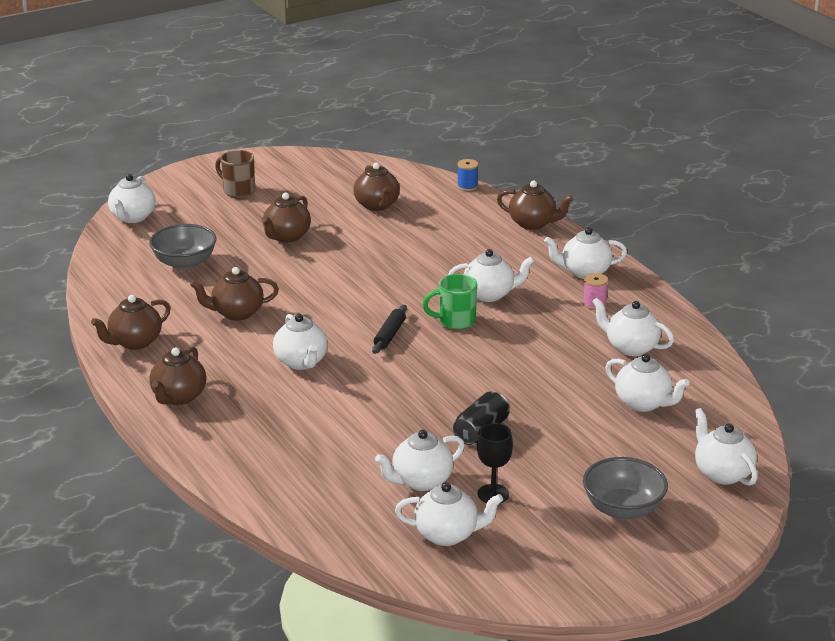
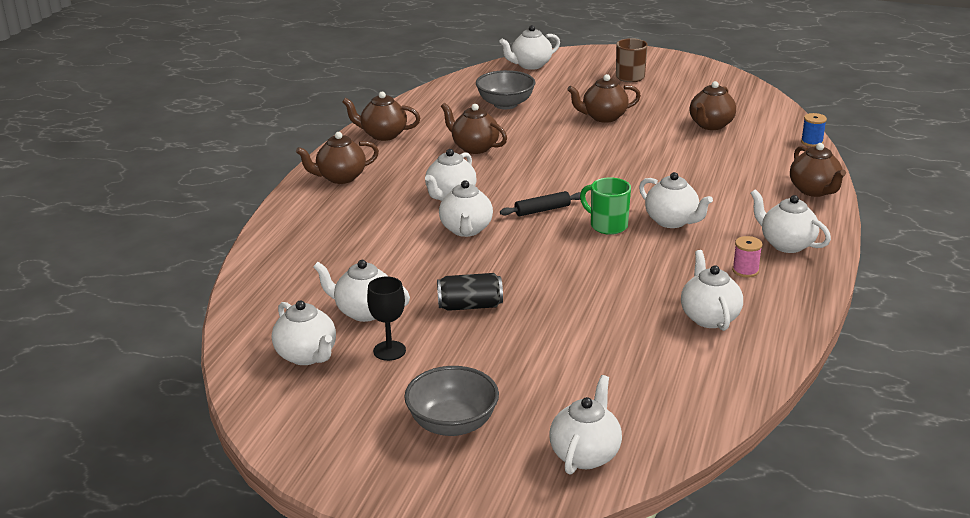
camera: 50 degrees right, 0 degrees up
white teapot [605,354,690,412] -> white teapot moved to [439,180,493,237]

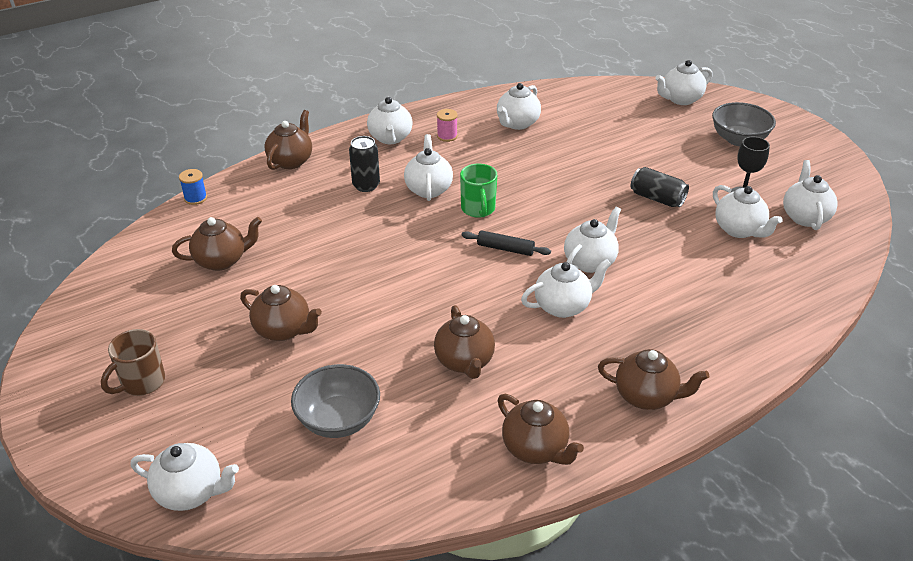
camera: 140 degrees left, 10 degrees up
none -> black can [349,136,380,192]

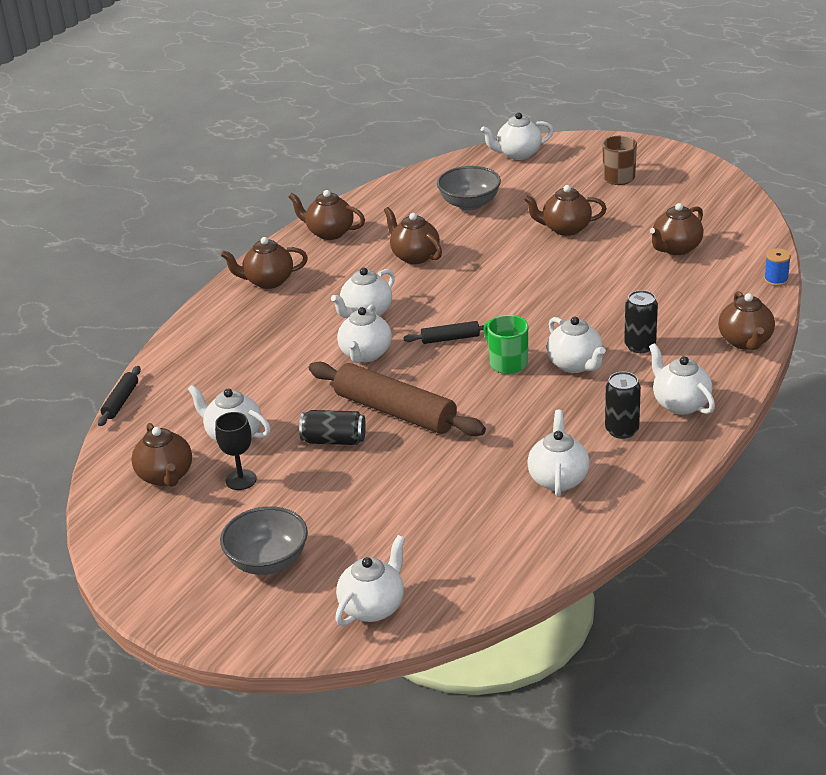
camera: 155 degrees right, 5 degrees down
pink spool [437,109,458,142] -> black can [605,372,641,439]
white teapot [783,160,838,230] -> brown teapot [131,423,192,487]
none -> black rolling pin [98,366,141,426]
none -> brown rolling pin [309,361,486,436]

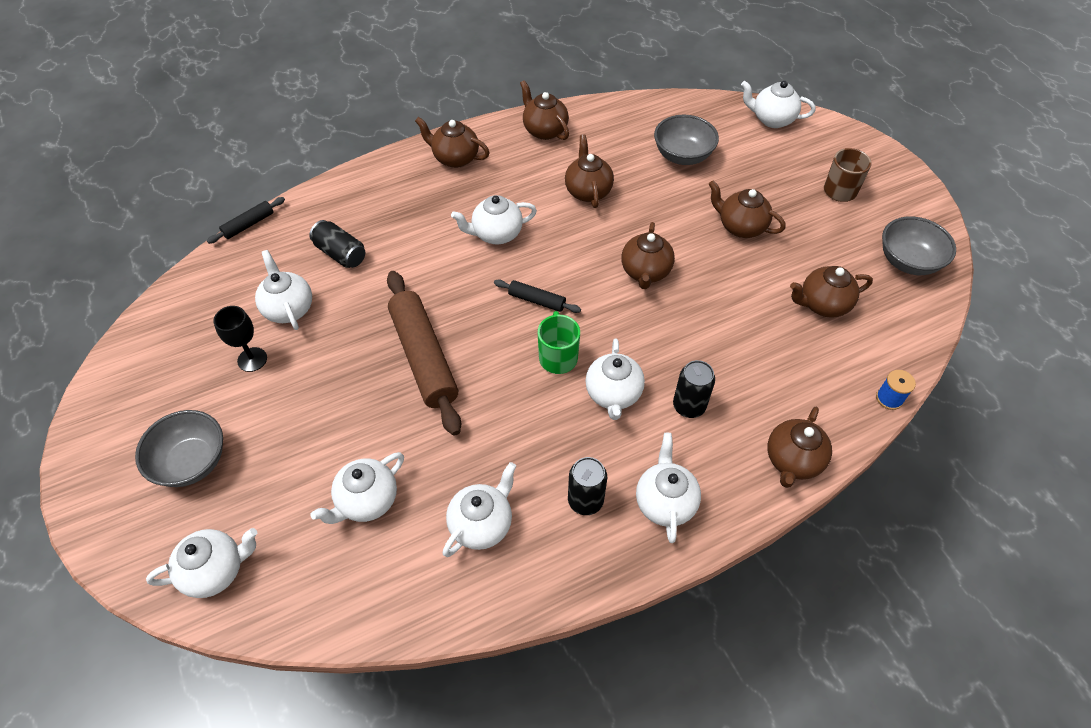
camera: 30 degrees right, 20 degrees up
brown teapot [131,423,192,487] -> brown teapot moved to [622,222,675,289]
black can [299,410,366,445] -> black can moved to [309,220,365,268]
white teapot [337,304,392,363] -> white teapot moved to [310,452,404,524]
none -> grey bowl [882,217,956,275]

